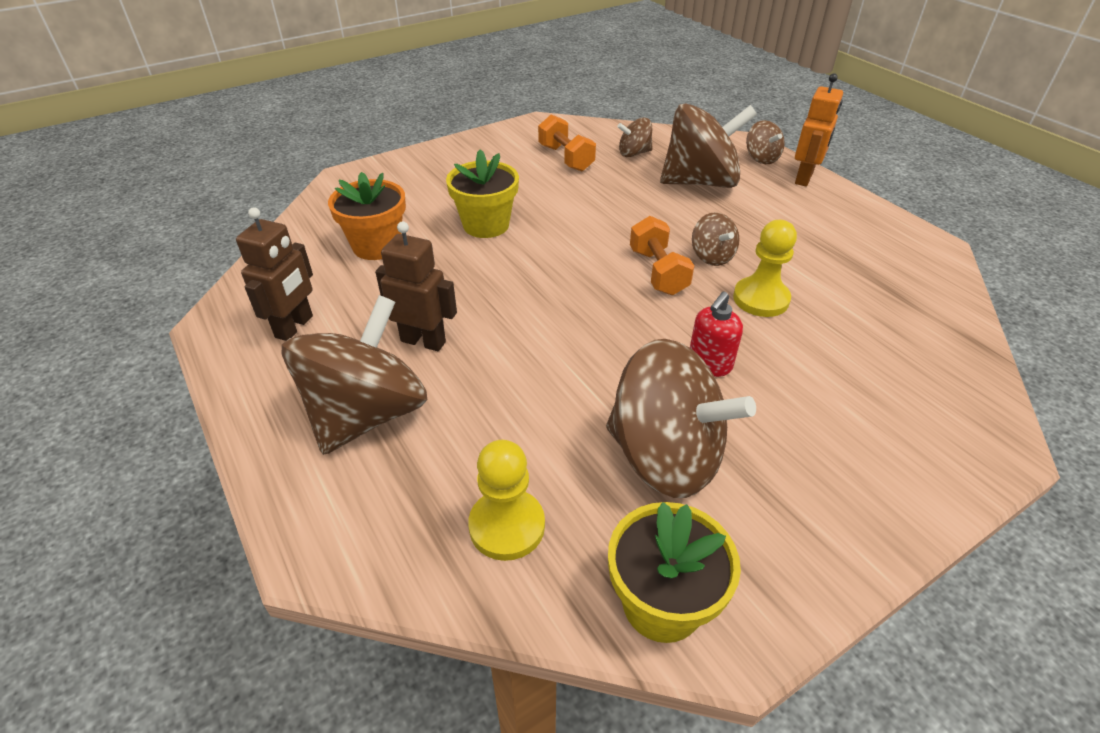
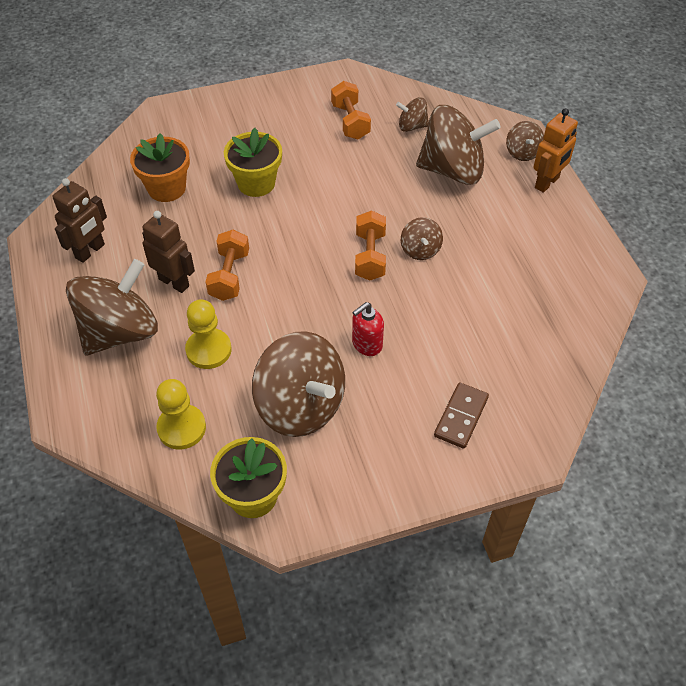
camera: 15 degrees right, 10 degrees up
yellow pawn [733,220,797,317] -> yellow pawn moved to [185,299,232,369]
none -> orange dumbbell [206,230,249,301]
none -> brown domino [434,382,489,449]

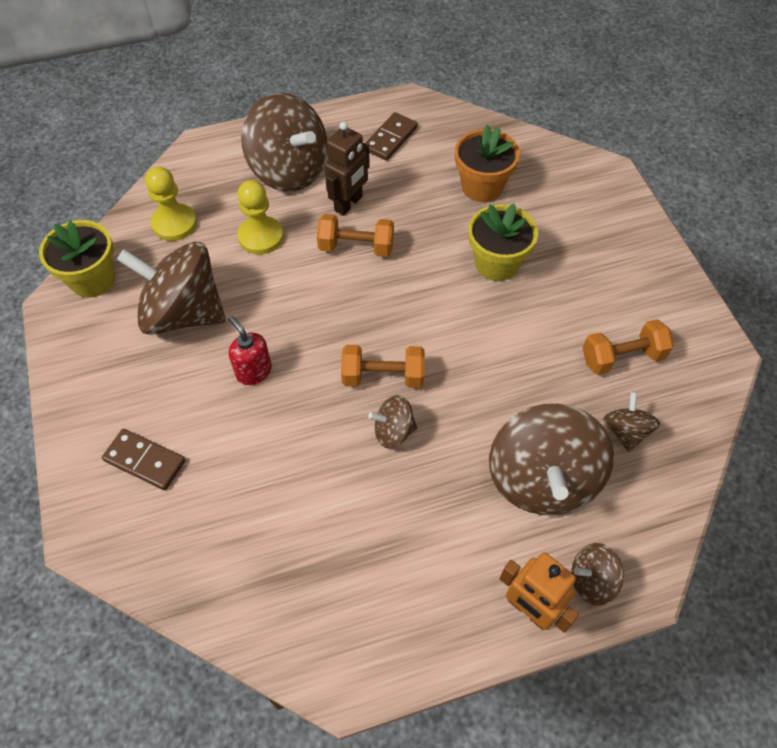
camera: 90 degrees right, 5 degrees up
brown robot [53,178,107,263] -> brown domino [365,112,418,161]
brown spinning top [252,331,345,437] -> brown spinning top turned 60 degrees clockwise [117,242,226,335]

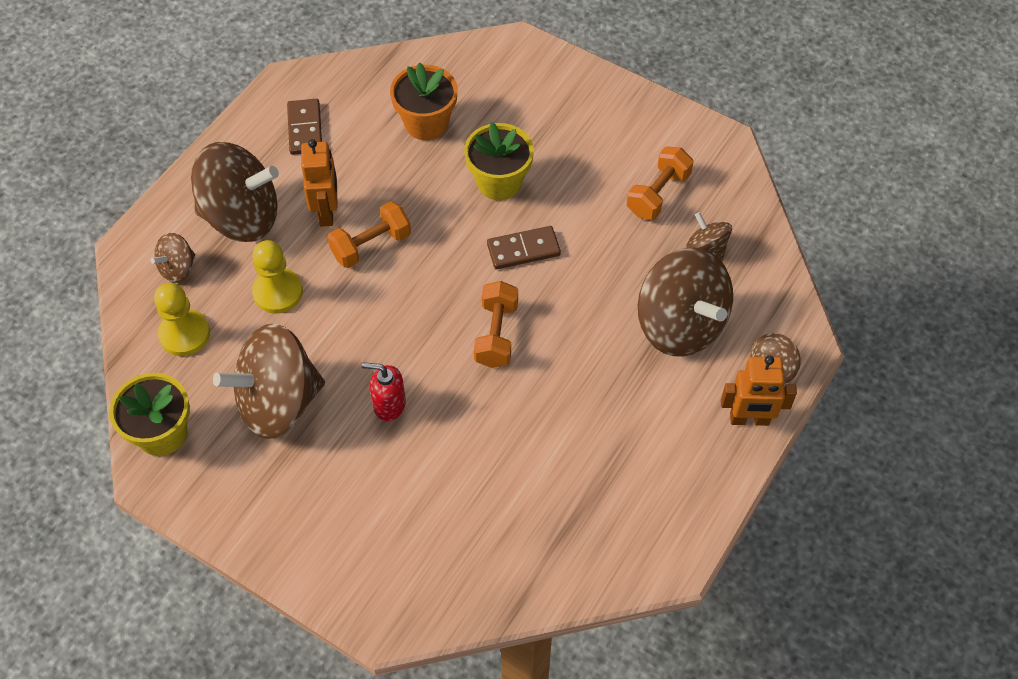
camera: 40 degrees left, 0 degrees up
brown domino [102,429,185,490] -> brown domino moved to [487,226,561,269]
brown robot [324,122,370,216] -> orange robot [301,139,338,227]
orange dumbbell [341,345,425,388] -> orange dumbbell turned 45 degrees counterclockwise [474,281,518,368]
brown spinning top [368,395,417,449] -> brown spinning top moved to [151,233,195,283]

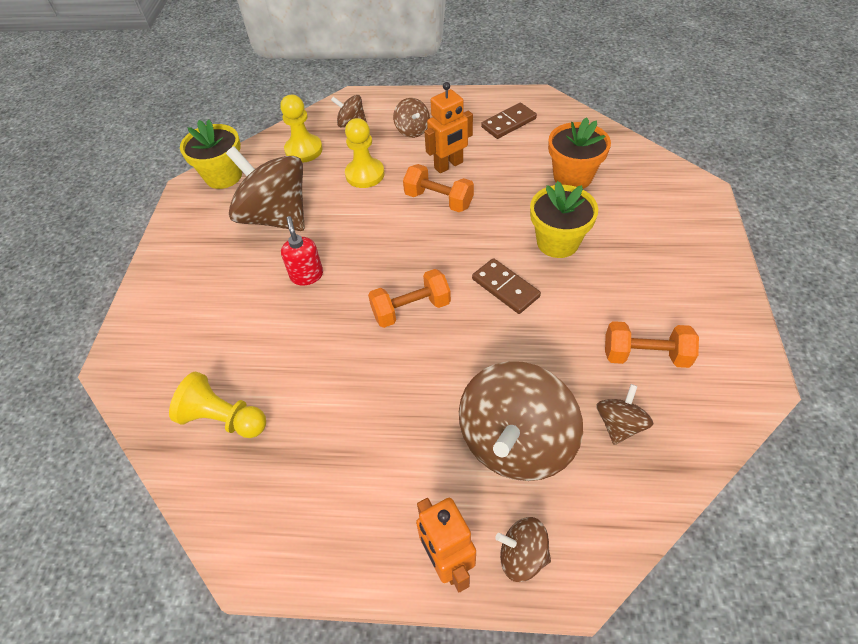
camera: 65 degrees right, 5 degrees down
brown spinning top [191,142,279,242] -> brown spinning top [393,98,430,138], size x0.47
none -> yellow pawn [169,372,266,438]

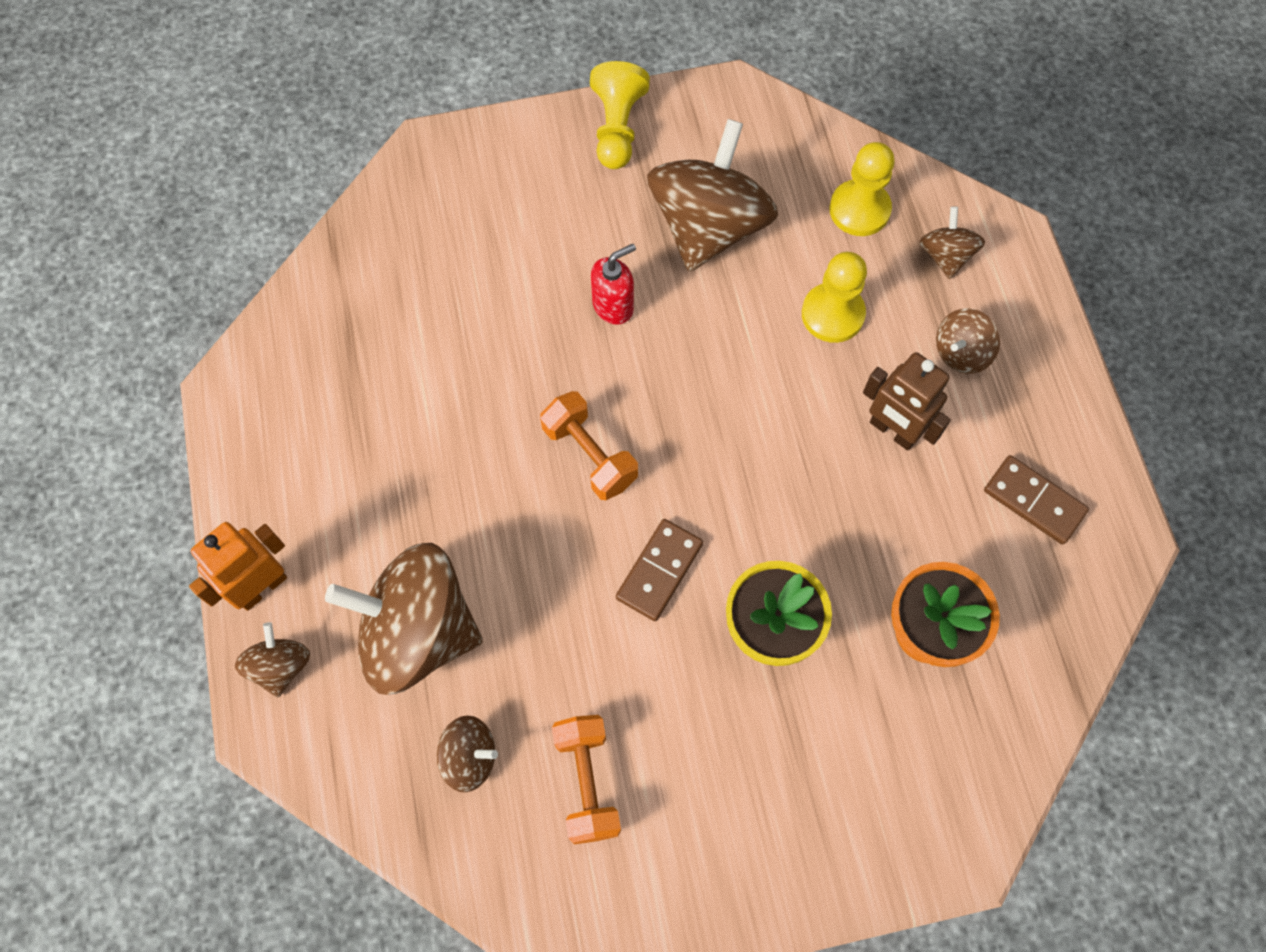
camera: 70 degrees right, 15 degrees up
yellow pawn [169,372,266,438] -> yellow pawn moved to [590,61,650,169]
yellow flower pot [180,119,242,189] -> none
orange dumbbell [403,164,474,212] -> none
orange robot [424,82,473,173] -> brown robot [863,352,951,450]

